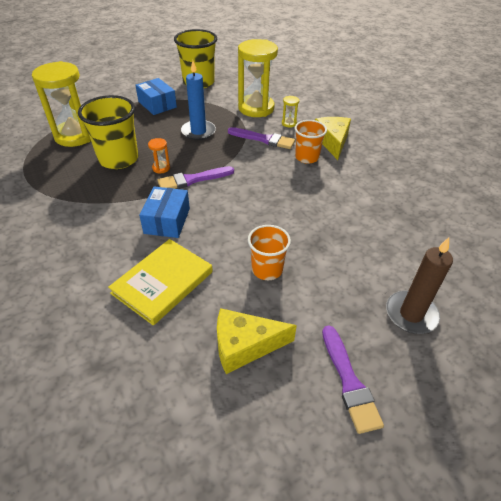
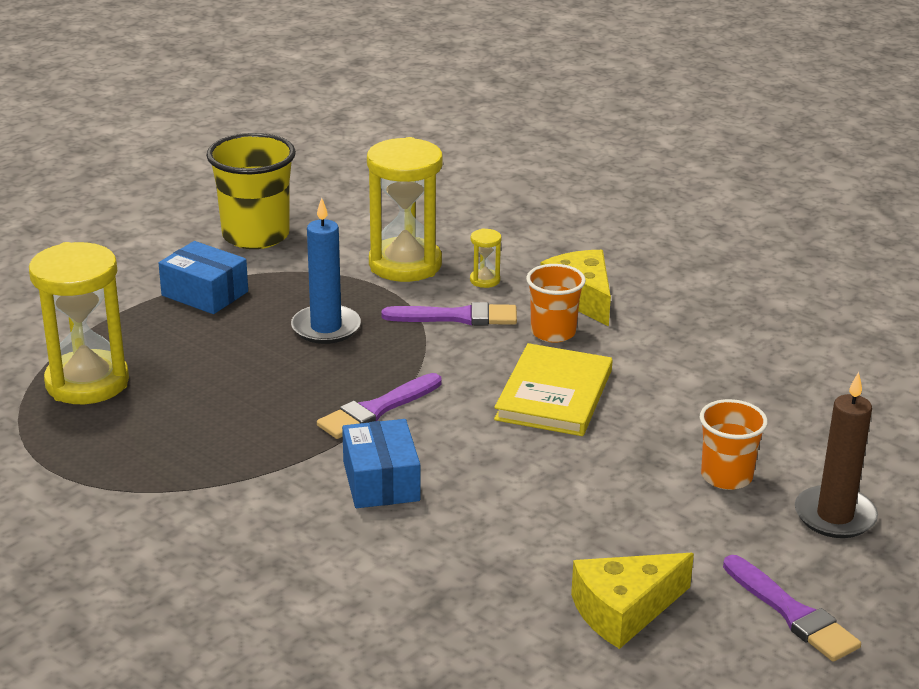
camera: 20 degrees left, 15 degrees down
yellow cup [78,95,138,169] -> none
yellow book [108,239,213,325] -> yellow book moved to [494,343,613,436]
orange hourglass [148,138,170,174] -> none
orange cup [248,225,291,280] -> orange cup moved to [700,399,768,490]

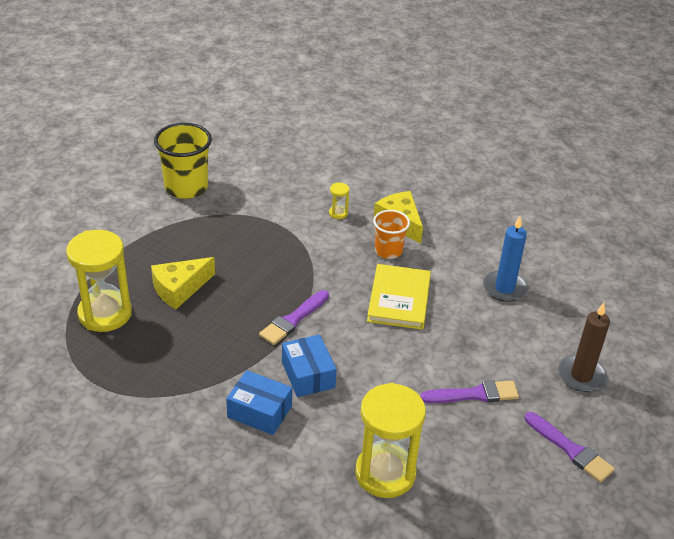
camera: 10 degrees left, 10 degrees up
blue box [159,241,248,314] -> blue box moved to [226,370,292,435]
blue candle [291,198,361,344] -> blue candle moved to [483,216,528,302]
yellow hourglass [367,137,443,282] -> yellow hourglass moved to [355,383,426,498]
purple brush [381,302,517,326] -> purple brush moved to [420,380,519,403]
yellow cheese [571,553,694,649] -> yellow cheese moved to [151,257,215,309]
orange cup [700,399,768,490] -> none

